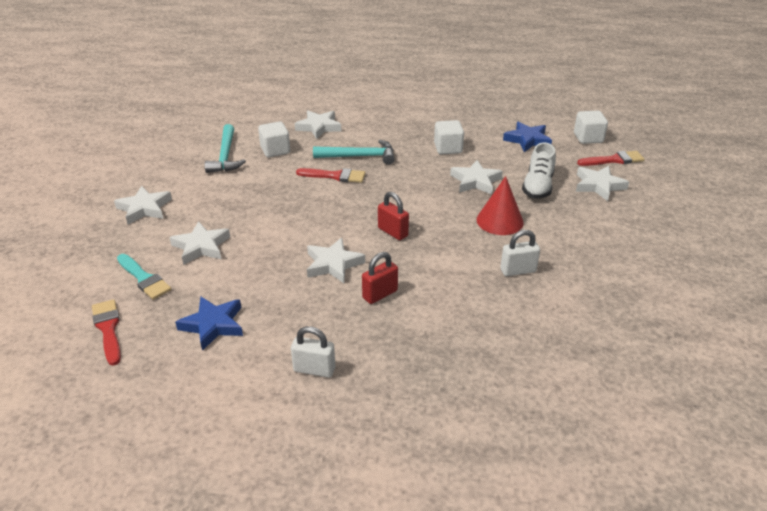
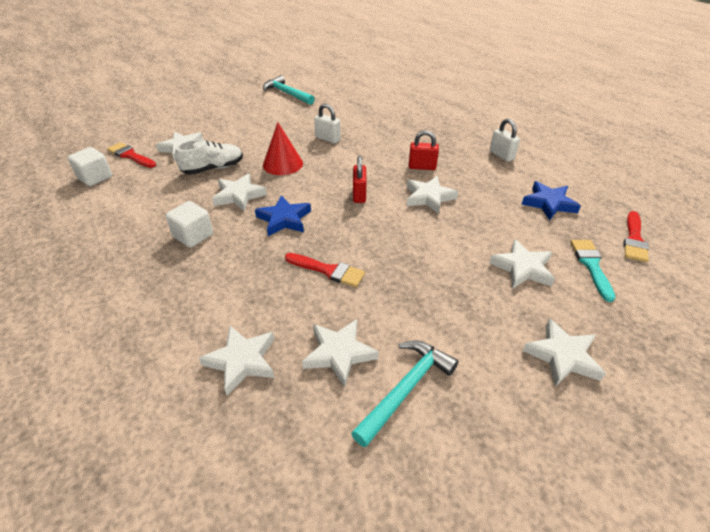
camera: 135 degrees left, 5 degrees up
white cube [258,121,290,157] -> white star [302,319,379,387]
red brush [296,168,365,183] -> red brush turned 150 degrees clockwise [285,253,365,287]
turquoise hammer [313,140,395,165] -> turquoise hammer moved to [263,75,315,105]
blue star [503,121,552,152] -> blue star moved to [255,195,311,236]

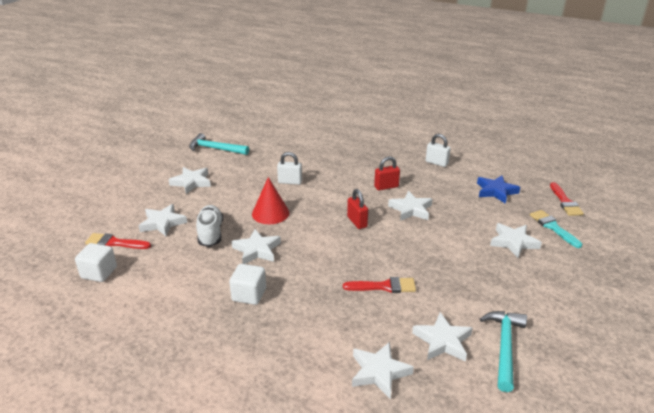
camera: 25 degrees left, 10 degrees down
white shoe [175,139,243,175] -> white shoe turned 45 degrees counterclockwise [196,205,223,247]
blue star [255,195,311,236] -> none
white star [523,318,606,387] -> white star moved to [168,167,211,194]

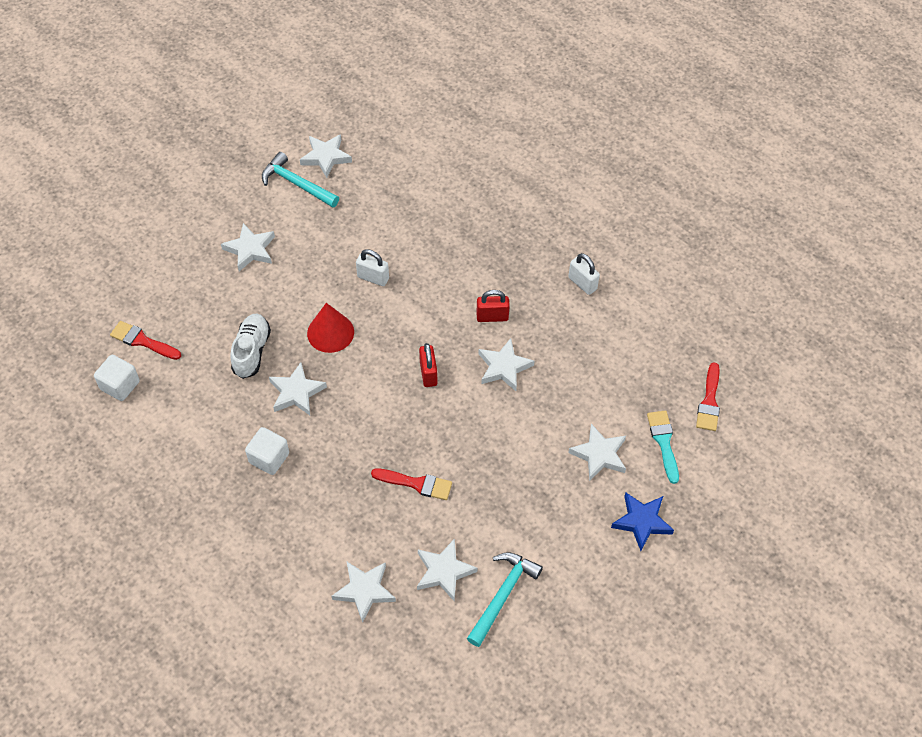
camera: 15 degrees right, 25 degrees up
white star [139,204,187,236] -> white star moved to [300,134,352,178]
blue star [477,175,520,204] -> blue star moved to [611,492,674,551]

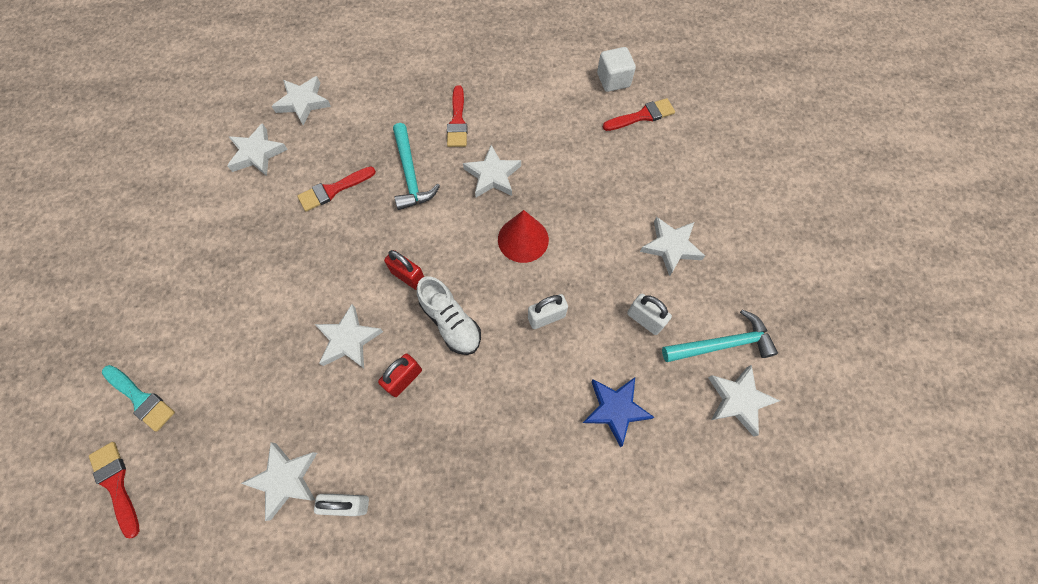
camera: 135 degrees right, 10 degrees up
white shoe [230,314,271,379] -> white shoe moved to [417,276,481,355]
white cube [245,427,289,475] -> red brush [447,85,468,147]
turquoise hammer [467,552,543,647] -> turquoise hammer moved to [393,123,440,210]
white star [568,424,626,481] -> white star moved to [241,442,317,521]
blue star [611,492,674,551] -> blue star moved to [583,377,654,447]
none -> white padlock [627,294,672,335]

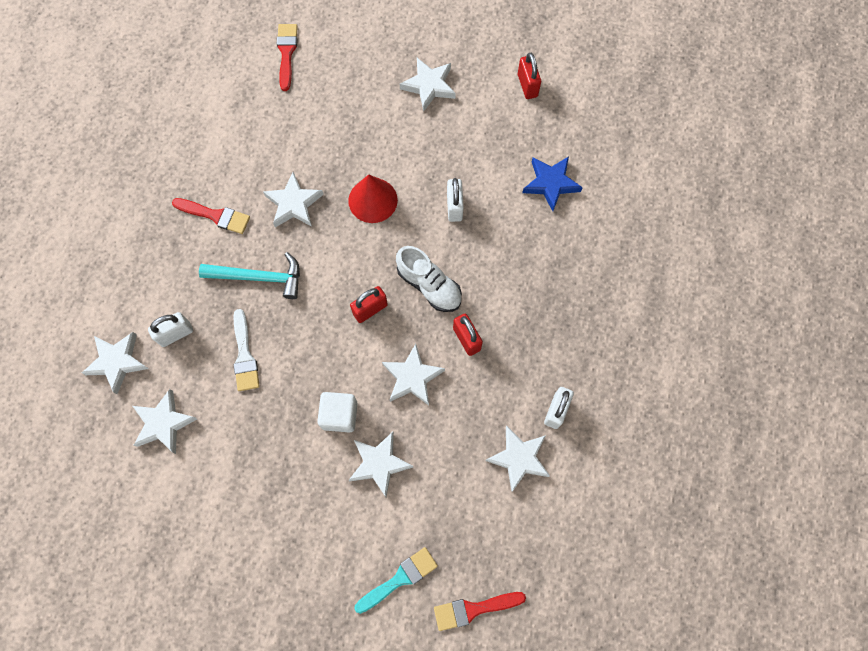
camera: 70 degrees left, 5 degrees up
red brush [297,166,376,212] -> white brush [233,309,259,391]
white shoe [417,276,481,355] -> white shoe turned 60 degrees clockwise [396,246,462,312]
white cube [597,47,636,92] -> white cube moved to [317,392,358,433]
white padlock [627,294,672,335] -> white padlock moved to [148,312,193,347]
turquoise hammer [662,309,778,362] -> red padlock [518,53,541,99]
white star [708,365,780,437] -> white star moved to [348,432,413,497]

